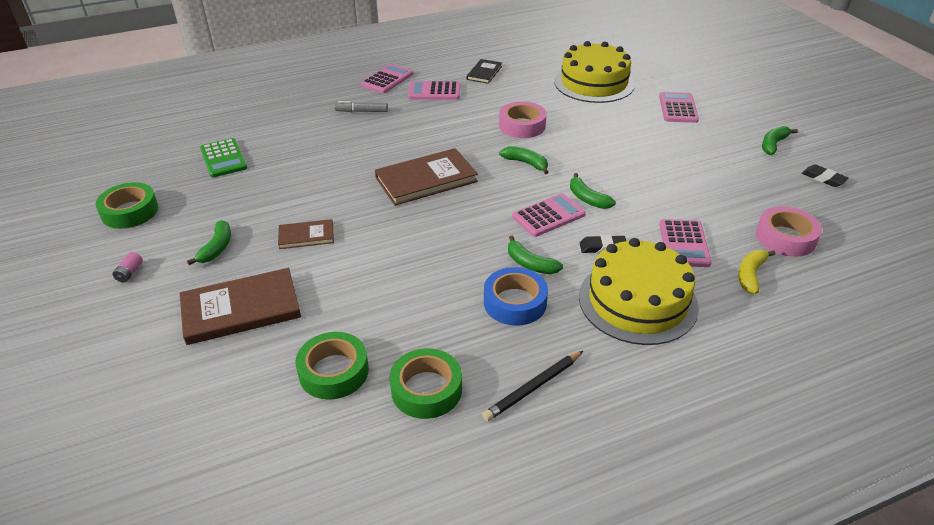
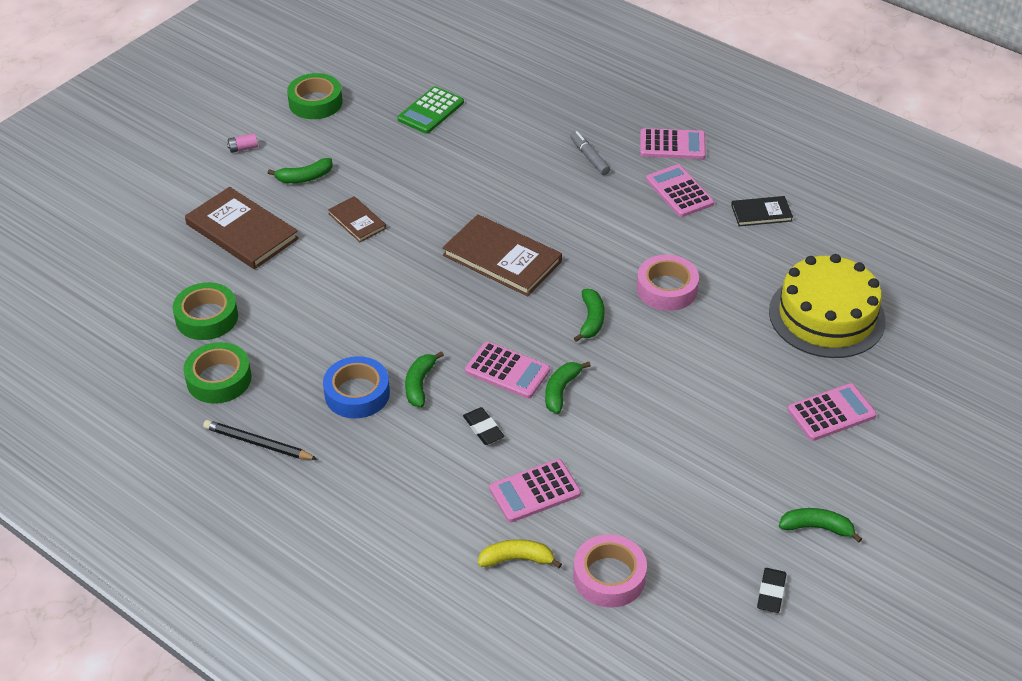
camera: 60 degrees right, 5 degrees up
yellow cake [579,238,699,345] -> none

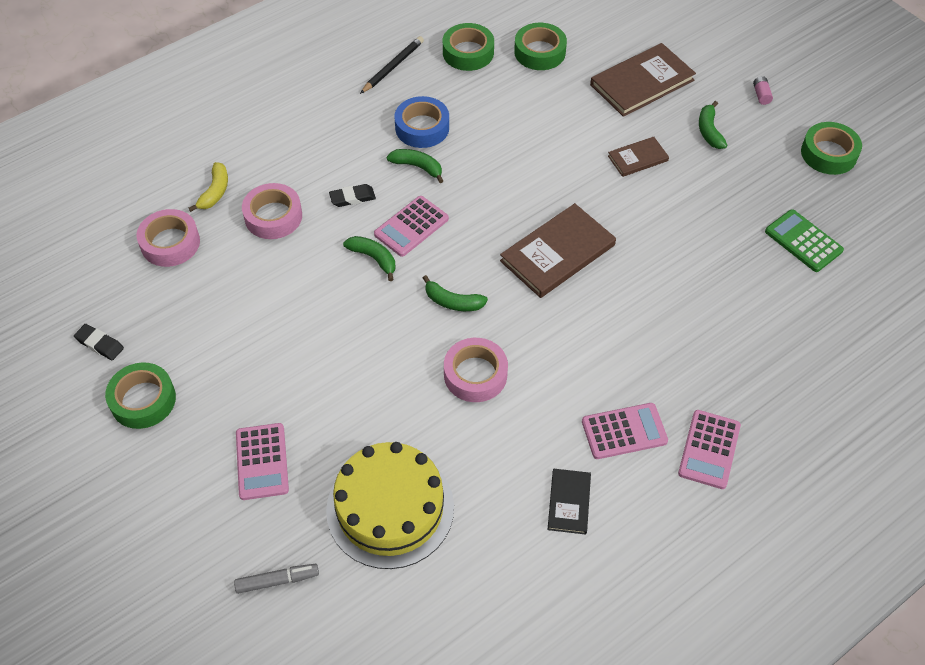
camera: 105 degrees right, 10 degrees up
pink calculator [489,459,581,522] -> pink tape [242,183,302,239]
grey marker [570,131,610,175] -> grey marker moved to [234,564,319,594]
green banana [779,508,862,543] -> green tape [105,362,176,429]

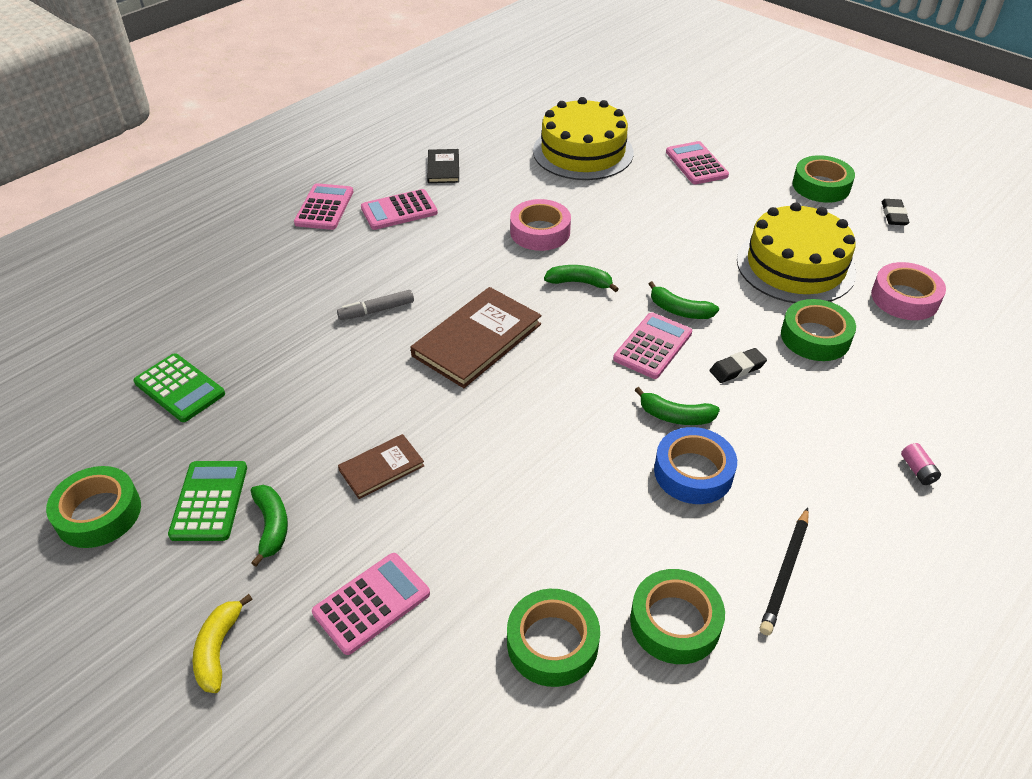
camera: 170 degrees right, 10 degrees down
black eraser [74,324,124,360] -> black eraser turned 75 degrees clockwise [882,199,909,225]
yellow banana [189,162,228,212] -> yellow banana moved to [193,594,253,693]
grey marker [234,564,319,594] -> grey marker moved to [337,290,414,320]
pink tape [242,183,302,239] -> green tape [781,299,856,361]
brown book [590,43,696,117] -> pink calculator [312,553,430,655]
pink battery [753,76,773,105] -> pink battery moved to [901,443,941,485]
none -> green calculator [168,461,247,541]
none -> yellow cake [737,202,856,303]

